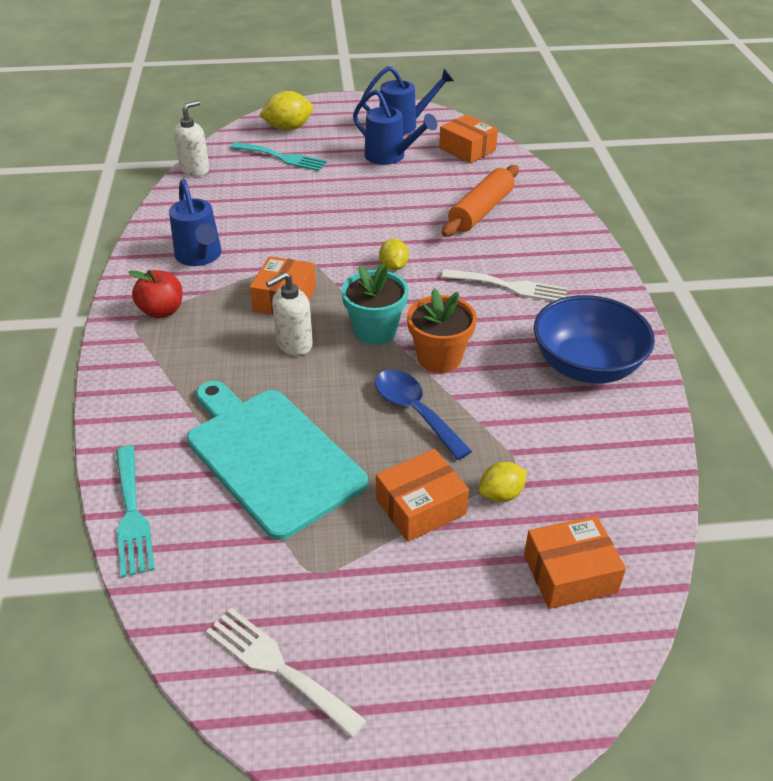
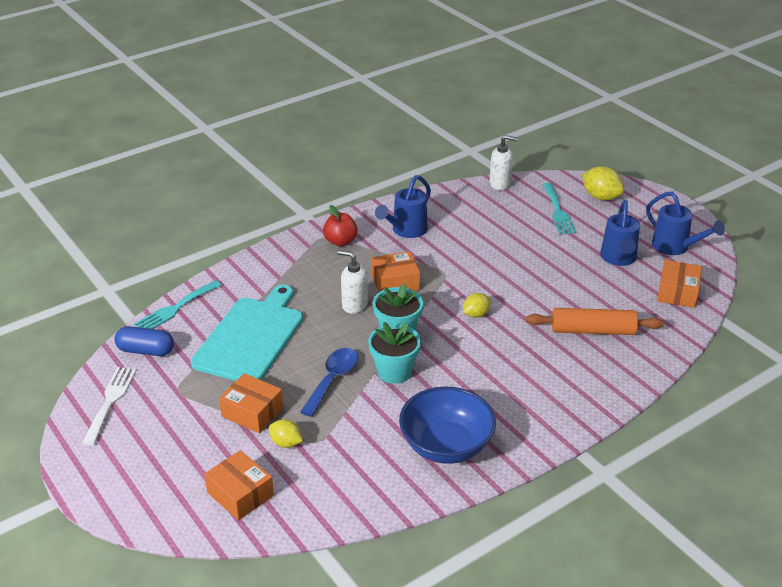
camera: 60 degrees right, 5 degrees down
orange flower pot [407,289,477,373] -> turquoise flower pot [368,322,421,384]
white fork [441,269,567,302] -> none
none -> blue capsule [115,326,174,356]

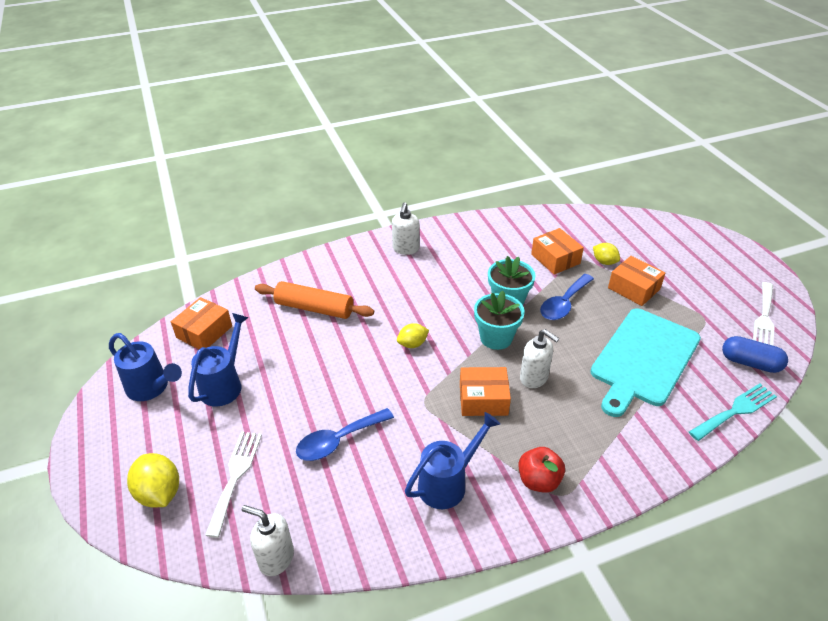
camera: 165 degrees left, 5 degrees up
orange box [204,450,274,520] -> orange box moved to [531,228,584,275]
blue bowl [399,387,496,464] -> none
turquoise fork [542,183,576,235] -> white fork [205,432,262,538]
blue watering can [646,192,725,255] -> blue watering can turned 150 degrees clockwise [109,333,182,401]
none -> blue spoon [296,408,394,461]
none -> white soap dispenser [392,202,419,255]

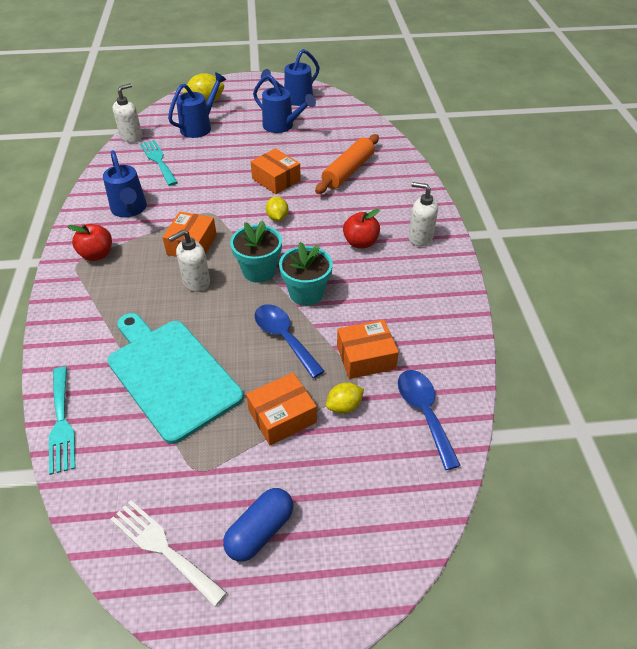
camera: 105 degrees right, 5 degrees up
orange box [171,297,232,349] -> orange box moved to [251,148,301,194]
white fork [205,432,262,538] -> blue watering can [168,72,227,138]
blue spoon [296,408,394,461] -> blue spoon moved to [398,370,461,470]
blue capsule [722,336,788,373] -> blue capsule moved to [223,488,293,562]
none -> turquoise fork [140,140,178,186]
none -> red apple [343,209,380,248]

